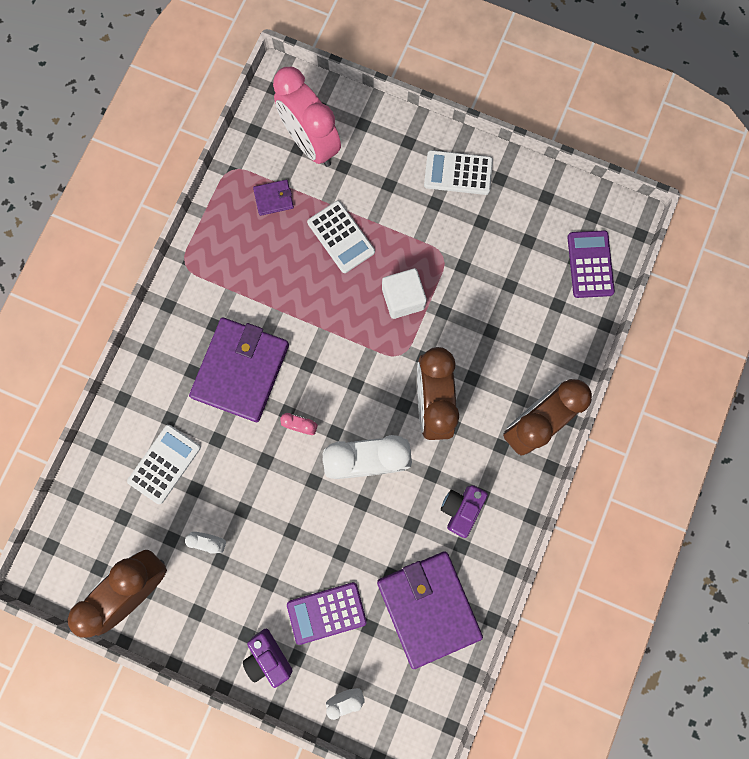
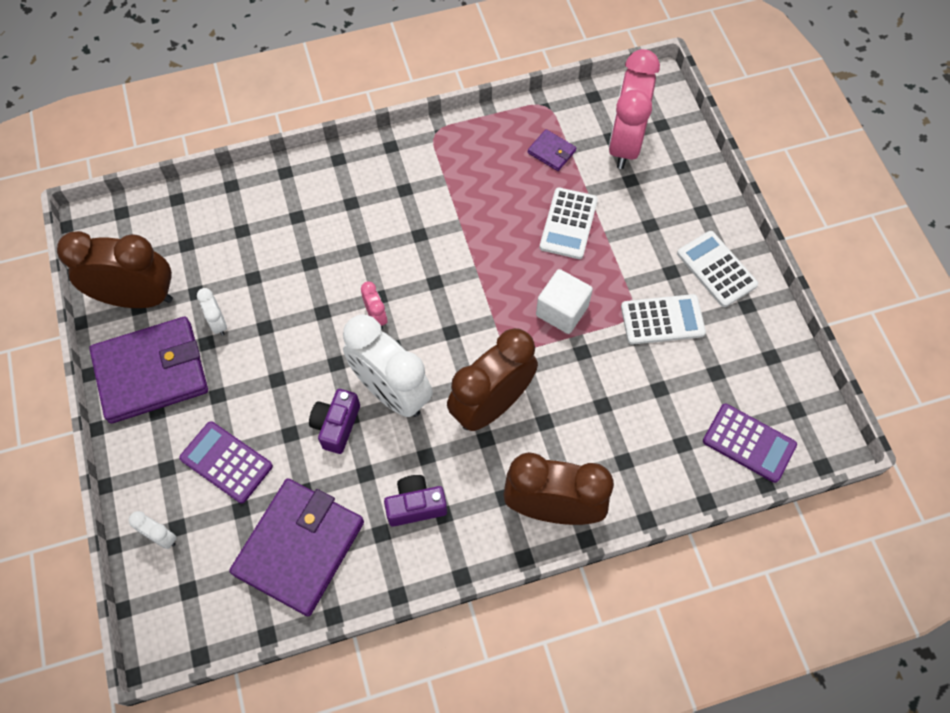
camera: 50 degrees right, 15 degrees down
white calculator [127,425,201,504] -> white calculator moved to [621,294,706,345]
purple wallet [189,318,289,422] -> purple wallet moved to [89,317,208,424]
purple camera [243,629,293,688] -> purple camera moved to [309,389,360,454]
purple calculator [567,230,615,298] -> purple calculator turned 75 degrees clockwise [703,404,797,483]

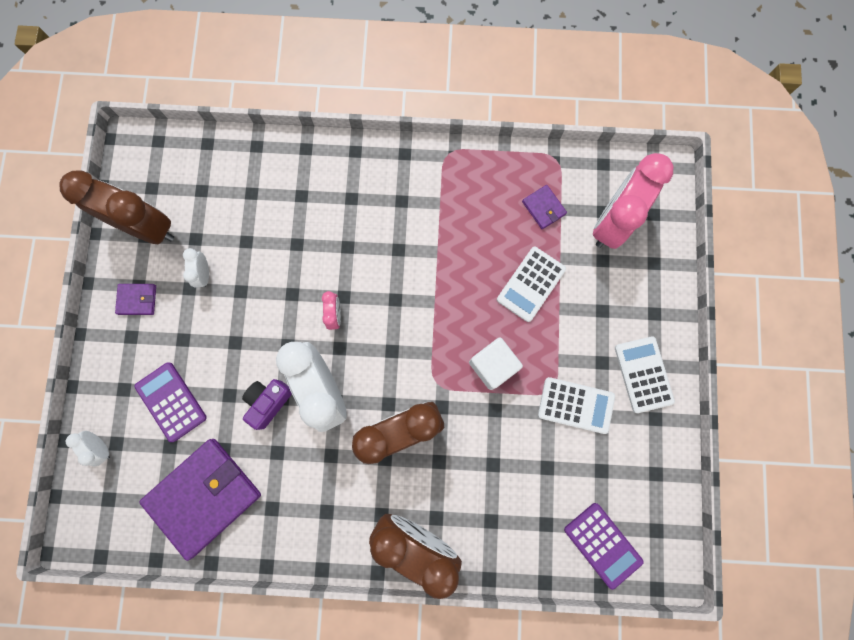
camera: 20 degrees right, 15 degrees up
purple wallet [89,317,208,424] -> purple wallet [115,284,156,315], size x0.43
purple camera [384,475,447,527] -> none

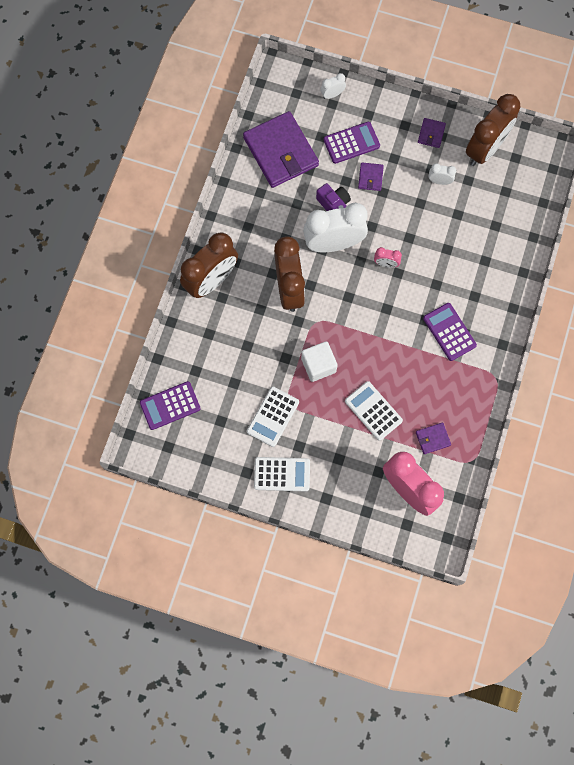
camera: 105 degrees right, 5 degrees down
none -> purple wallet [358,162,384,191]
none -> purple calculator [423,303,477,361]

